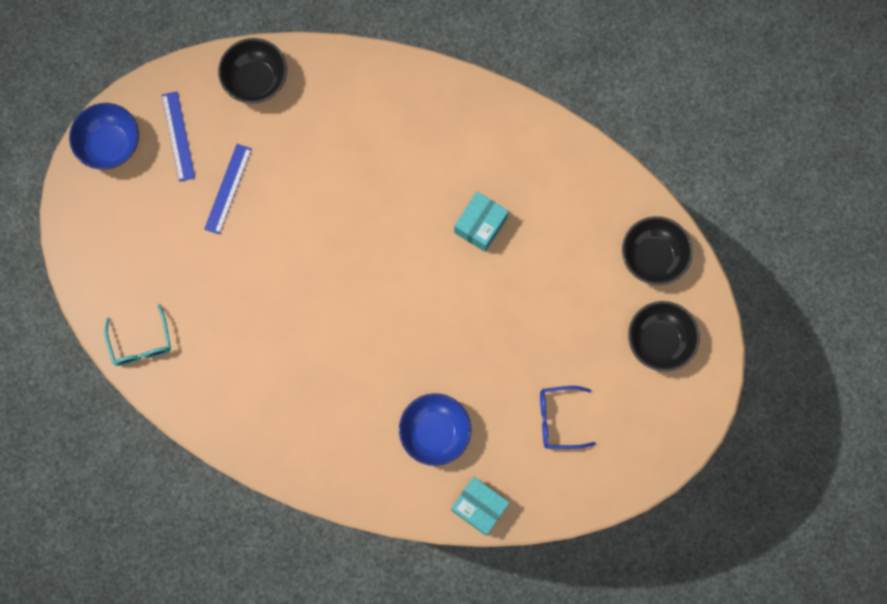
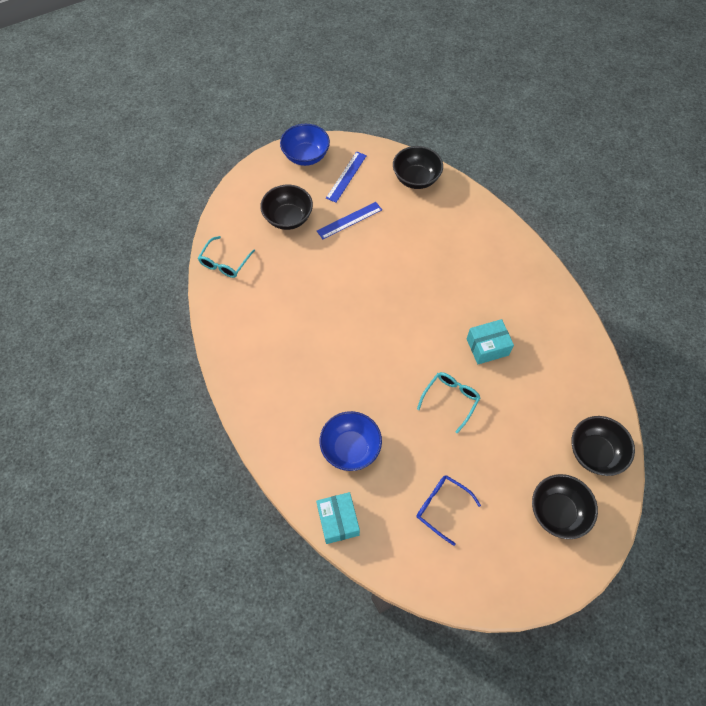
camera: 40 degrees right, 15 degrees down
none -> black bowl [260,185,313,230]
none -> turquoise glasses [417,372,480,434]

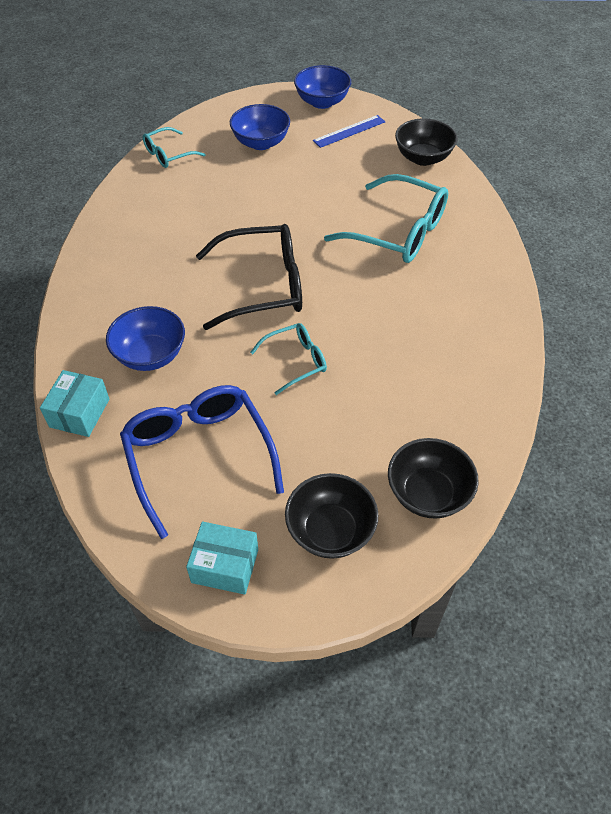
camera: 30 degrees right, 10 degrees down
black bowl [260,185,313,230] -> blue bowl [230,104,290,150]
blue ruler [317,202,382,239] -> none
blue glasses [416,475,481,546] -> blue glasses [120,385,284,539], size x1.85
turquoise box [467,319,514,364] -> turquoise box moved to [186,522,258,595]
none -> black glasses [196,224,302,330]
none -> turquoise glasses [324,174,448,263]

